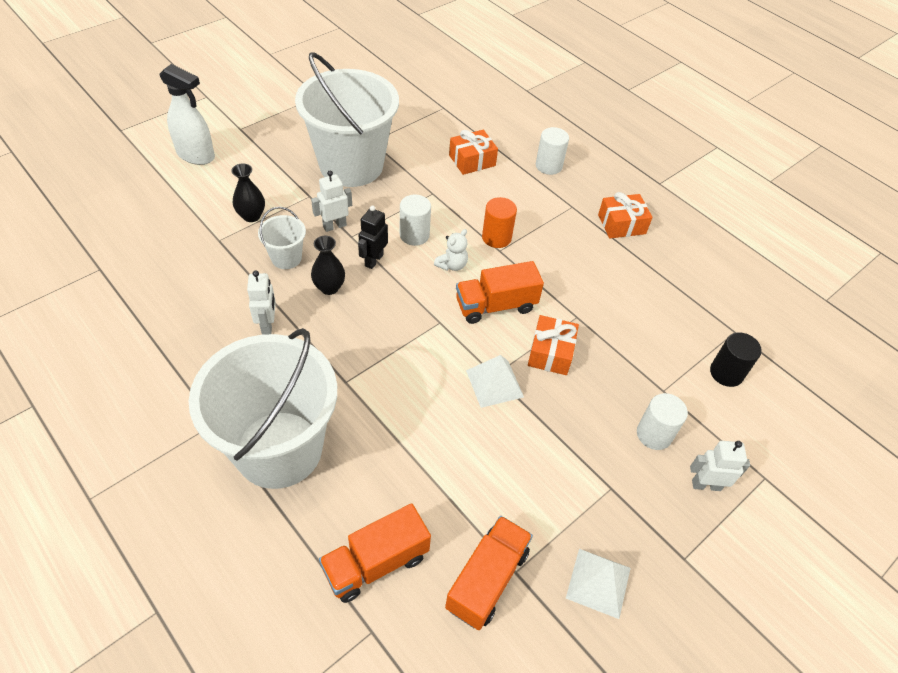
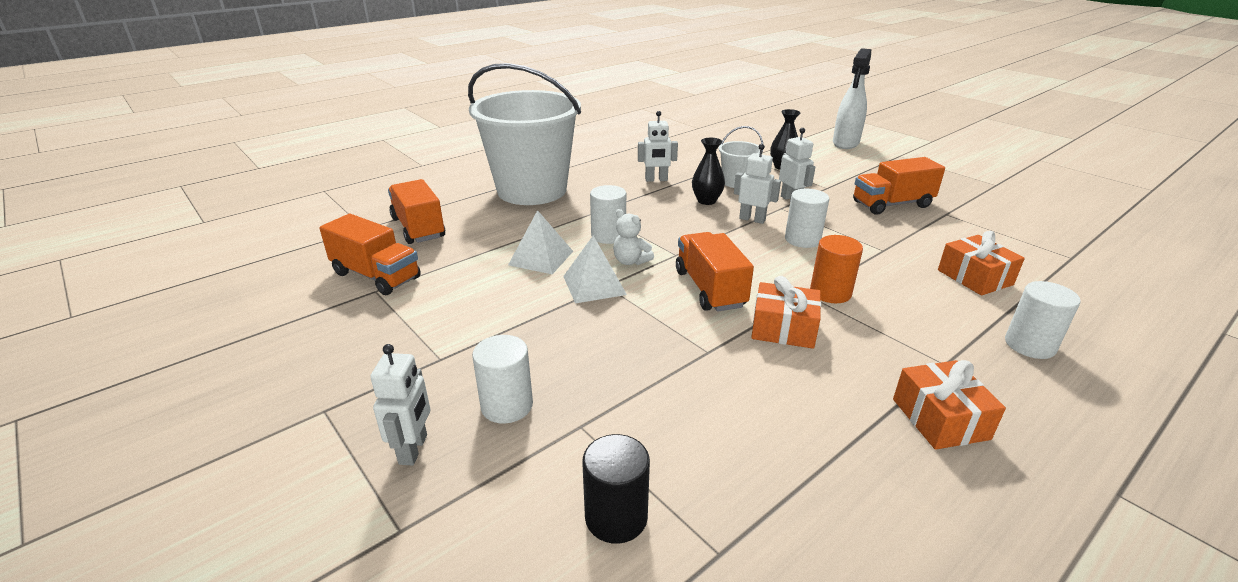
camera: 95 degrees right, 20 degrees down
white bucket [295,52,399,187] -> orange truck [853,157,945,215]
black robot [358,205,388,269] -> white robot [734,144,781,224]
white teddy bear [434,229,468,271] -> white teddy bear moved to [613,209,654,265]
orange gift [528,315,579,375] -> orange gift moved to [751,276,821,349]
white pyramid [566,549,631,619] -> white pyramid moved to [508,210,573,274]
none -> white cylinder [590,185,626,244]

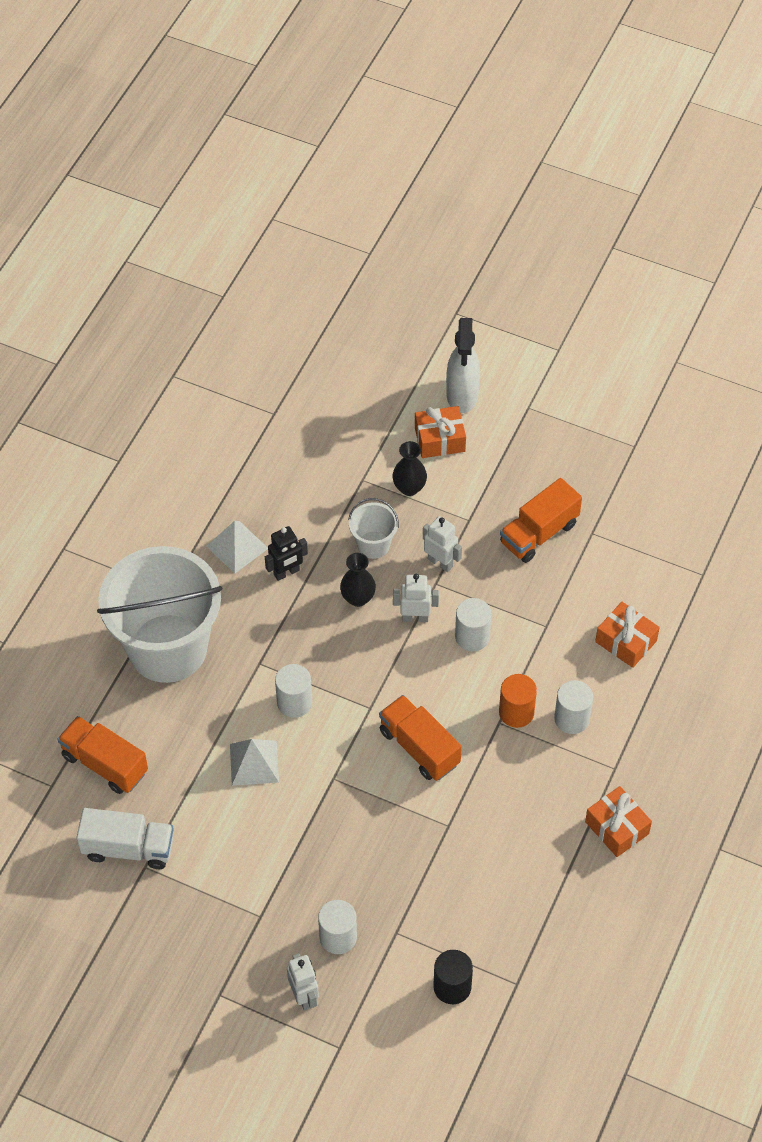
camera: 25 degrees left, 25 degrees up
orange truck [319,214,421,295] -> white truck [76,808,174,869]
white pyramid [563,236,627,304] -> white pyramid moved to [206,521,268,574]
white teddy bear [613,209,654,265] -> none
white robot [638,111,678,182] -> black robot [265,526,308,581]
orange gift [751,276,821,349] -> orange gift moved to [415,406,466,458]
white cylinder [1005,281,1081,359] -> white cylinder moved to [554,680,593,734]

